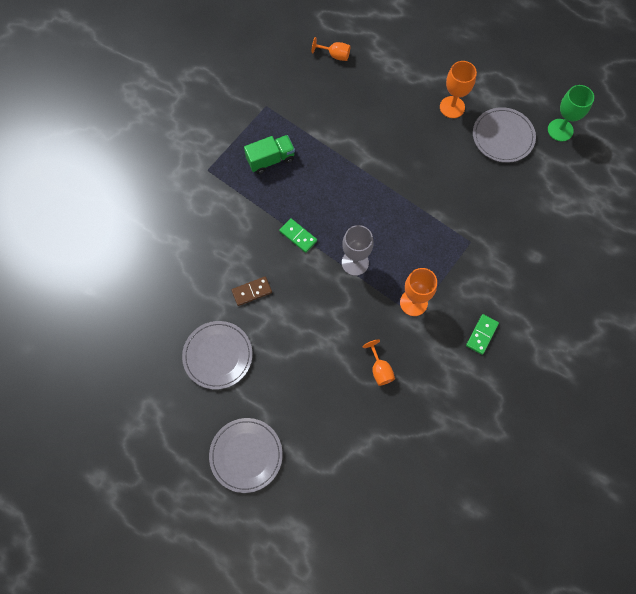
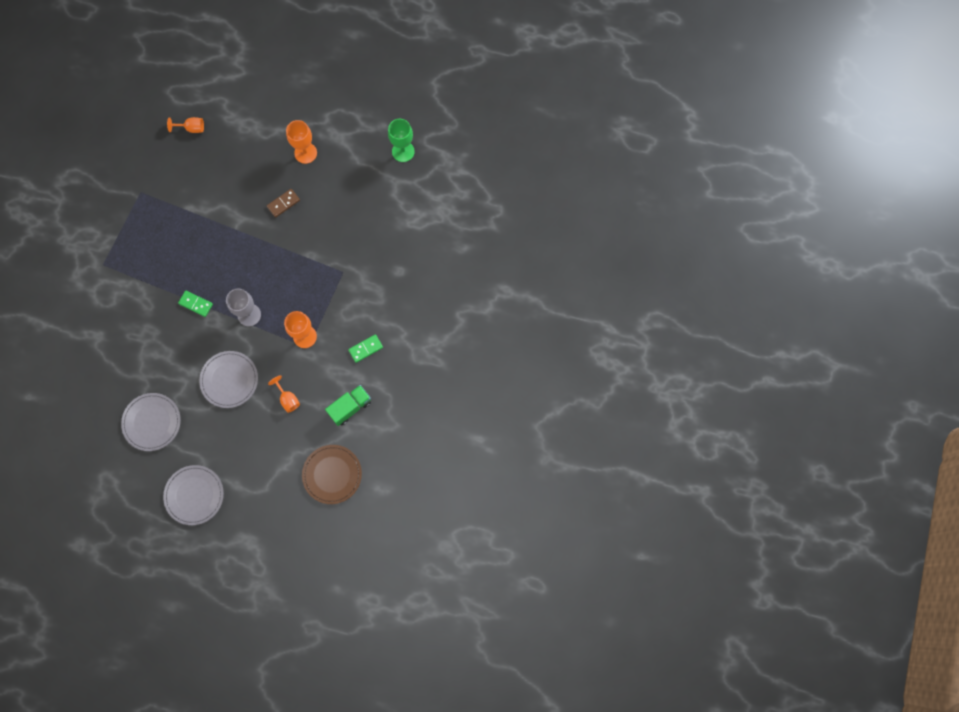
camera: 15 degrees left, 5 degrees up
brown domino [232,276,272,306] -> brown domino moved to [267,189,300,218]
green truck [244,135,295,174] -> green truck moved to [325,385,371,426]
green domino [466,314,499,355] -> green domino turned 45 degrees clockwise [348,334,383,363]
grey plate [473,107,536,163] -> grey plate moved to [199,351,258,408]
none -> brown plate [302,445,362,504]

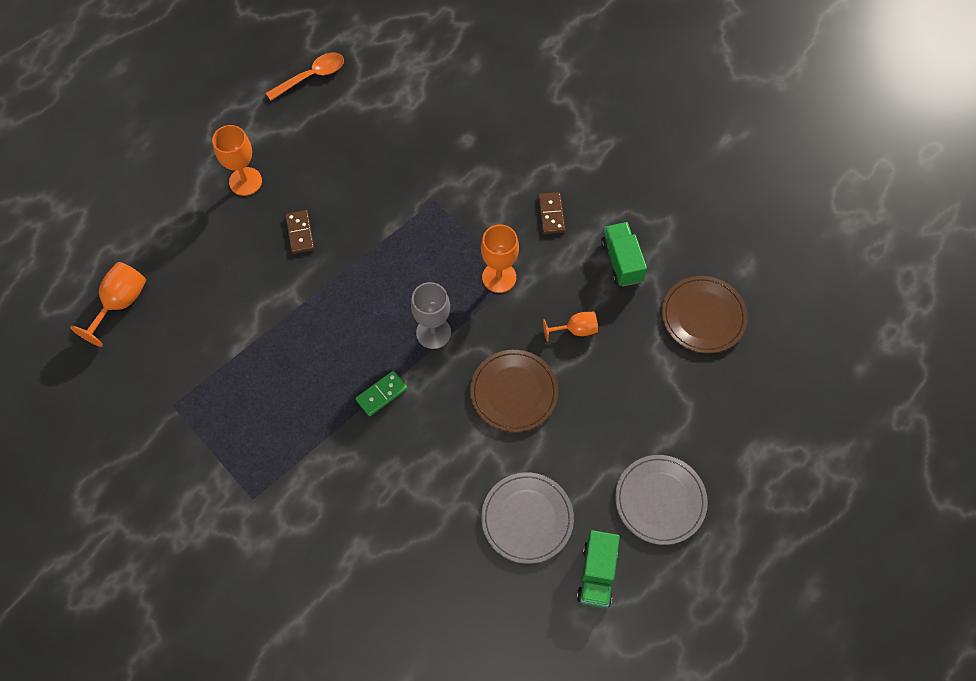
camera: 65 degrees left, 10 degrees down
orange goblet [167,117,204,133] -> orange goblet [70,262,146,347], size x1.55
grey plate [199,351,258,408] -> brown plate [470,350,558,432]
green domino [348,334,383,363] -> brown domino [538,192,565,234]
green goblet [388,119,415,162] -> orange spoon [266,52,344,101]
none -> green truck [577,530,620,608]

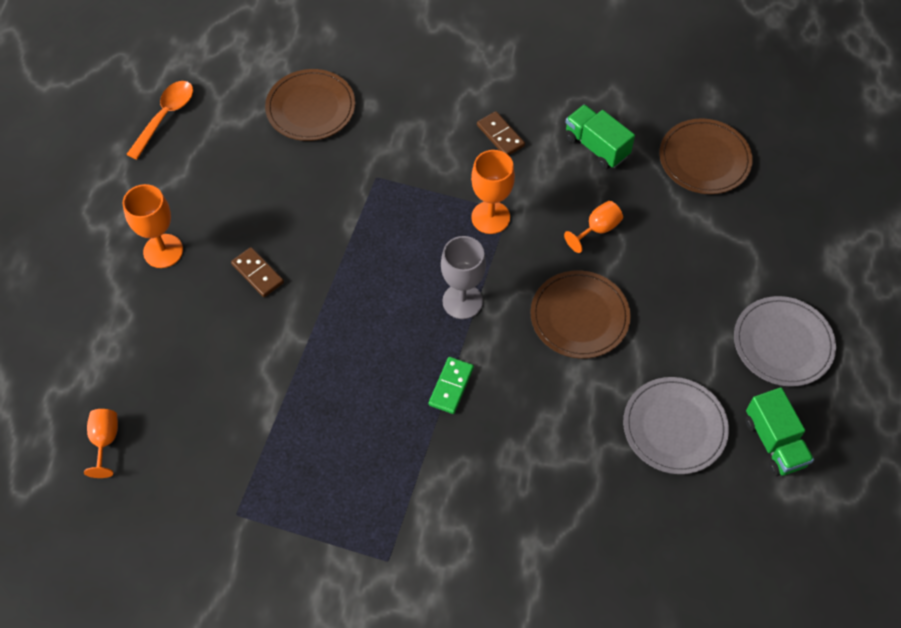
camera: 30 degrees left, 5 degrees down
orange goblet [70,262,146,347] -> orange goblet [84,409,118,478], size x0.64
none -> brown plate [265,69,355,141]

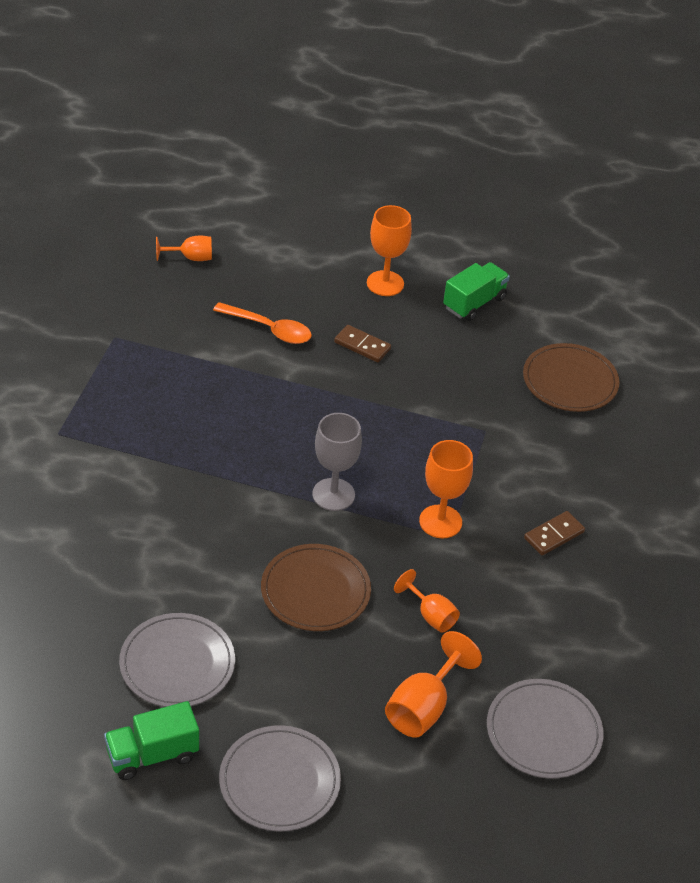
camera: 85 degrees right, 15 degrees down
orange spoon [126,81,193,160] -> orange spoon moved to [213,302,312,344]
brown domino [231,247,284,297] -> brown domino turned 75 degrees clockwise [334,325,391,362]
green domino [429,357,474,414] -> none
green truck [565,104,635,169] -> green truck moved to [443,262,510,321]
brown plate [660,118,753,194] -> grey plate [487,679,604,779]
none -> orange goblet [385,631,482,738]

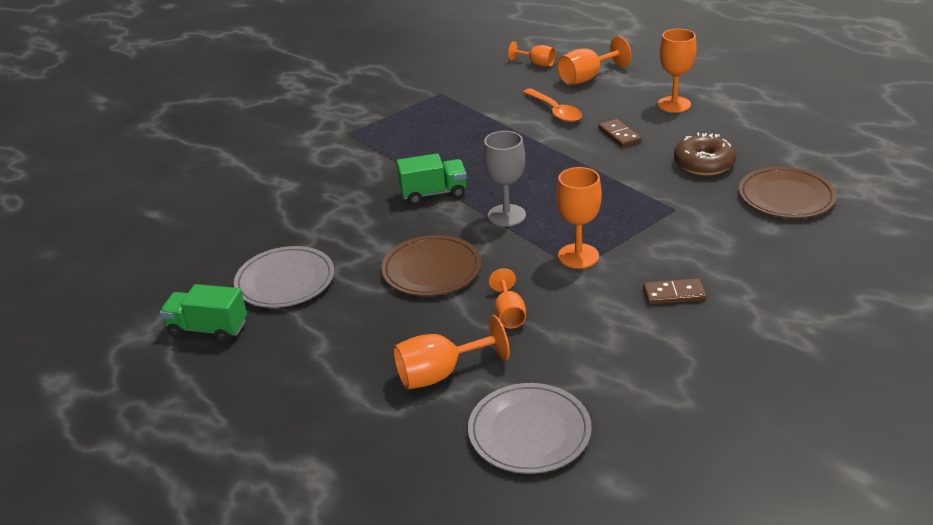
camera: 40 degrees right, 10 degrees down
grey plate [219,725,341,832] -> none
green truck [443,262,510,321] -> green truck moved to [396,153,467,204]
none -> orange goblet [557,36,631,85]
none -> brown donut [674,133,736,176]

